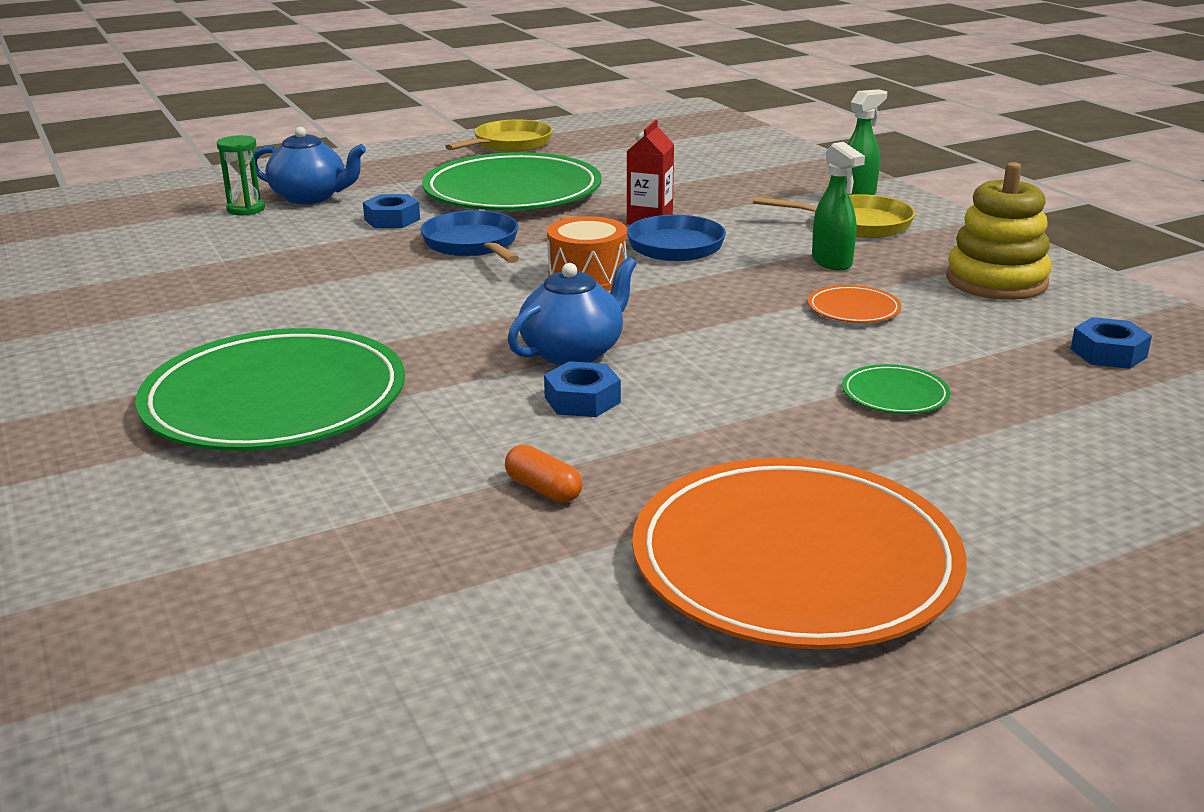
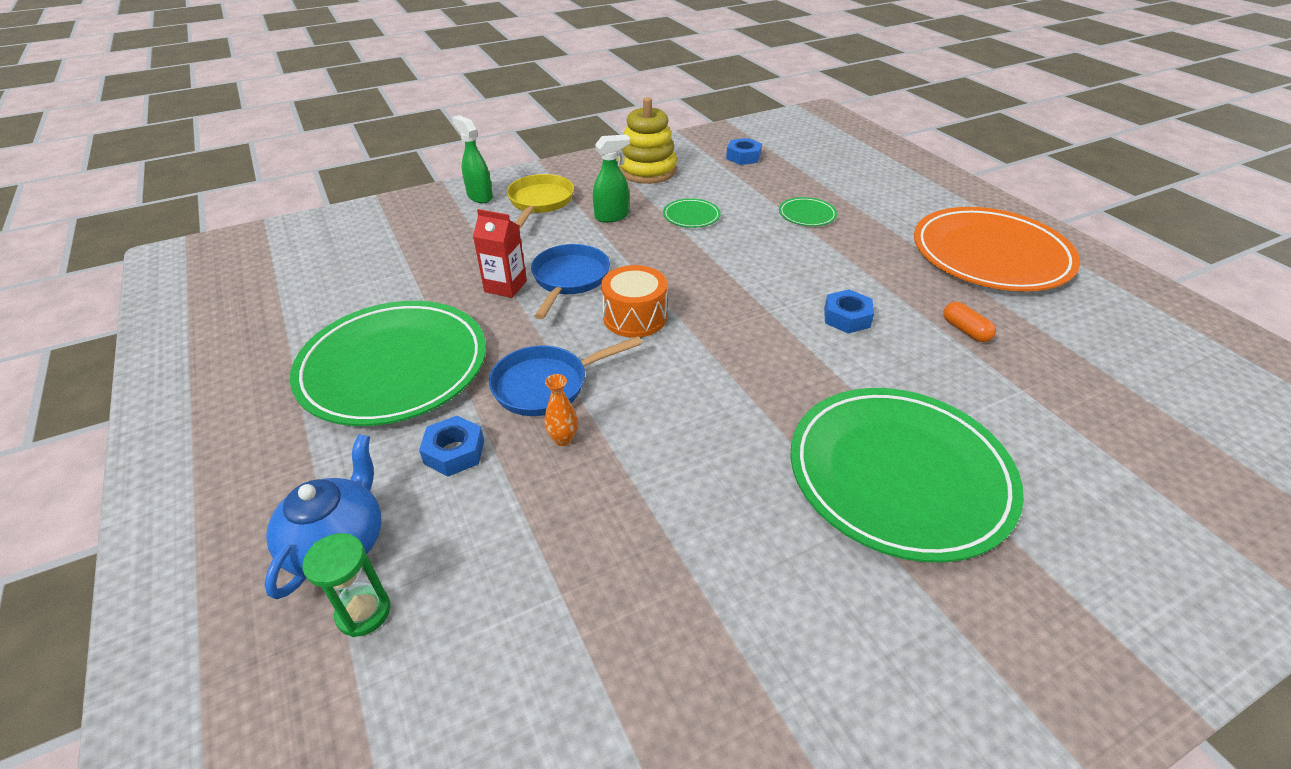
camera: 90 degrees left, 15 degrees up
yellow pan [445,120,553,152] -> none
orange capsule [505,444,582,503] -> orange capsule turned 75 degrees counterclockwise [943,302,996,342]
blue teapot [508,257,637,365] -> none
orange plate [808,285,901,323] -> green plate [663,198,721,228]
none -> orange vase [544,374,578,446]

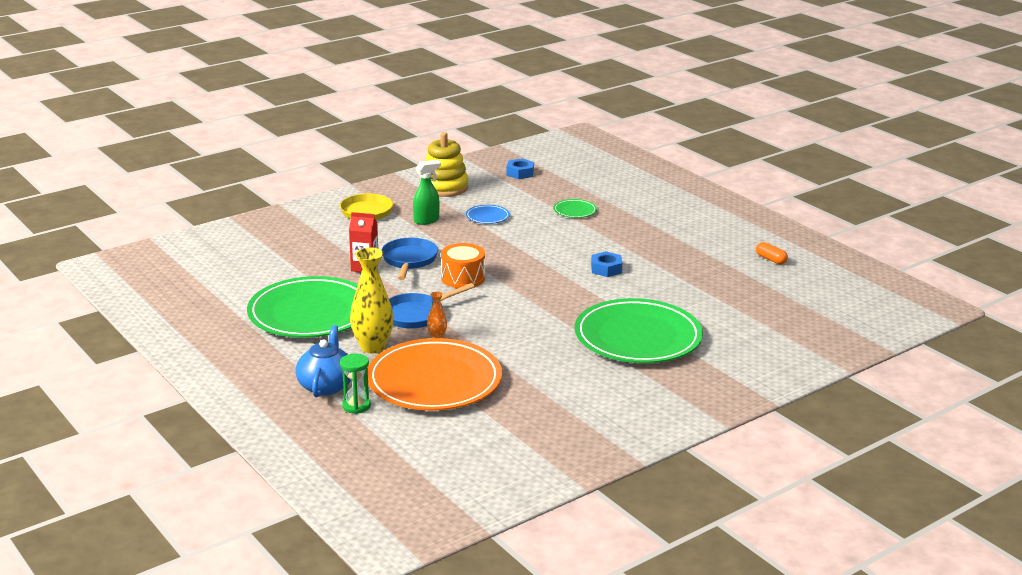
camera: 10 degrees left, 15 degrees down
blue nut [419,416,484,477] -> yellow vase [350,248,394,353]
green spray bottle [452,115,493,203] -> none
green plate [663,198,721,228] -> blue plate [466,205,510,224]
orange plate [914,207,1080,291] -> orange plate moved to [368,338,502,411]
orange capsule [943,302,996,342] -> orange capsule moved to [756,242,788,264]

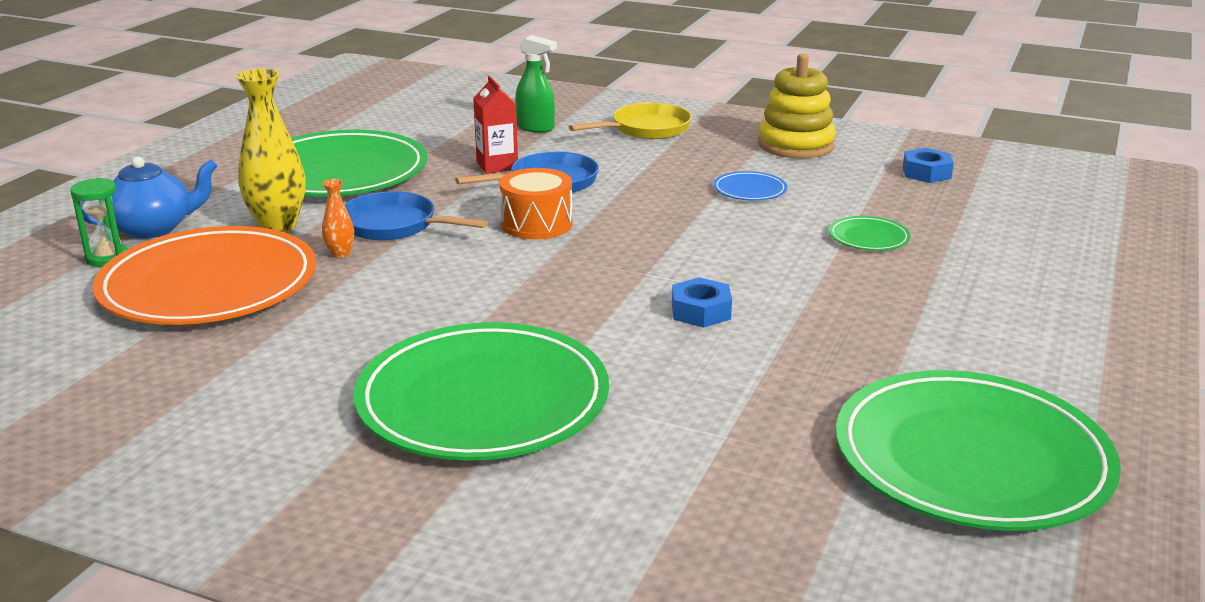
camera: 60 degrees right, 0 degrees up
green spray bottle [413,160,441,225] -> green spray bottle moved to [515,35,557,133]
orange capsule [756,242,788,264] -> green plate [836,370,1121,531]

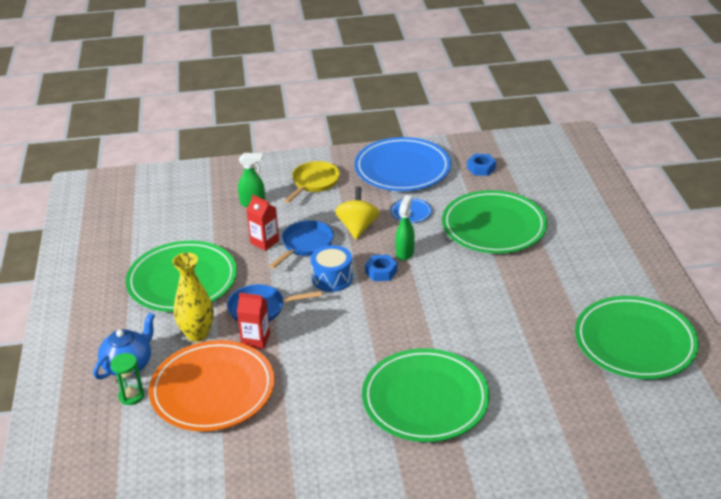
camera: 30 degrees left, 10 degrees up
orange vase [322,179,354,258] -> red carton [237,293,270,349]
orange drum [499,168,573,239] -> blue drum [310,245,353,292]
blue nut [672,277,732,328] -> blue nut moved to [365,255,398,281]
yellow stacking toy [758,53,836,159] -> blue plate [354,137,451,191]
green plate [829,216,910,251] -> green plate [442,190,547,253], size x2.46
none -> yellow spinning top [335,186,380,239]
none -> green spray bottle [395,195,415,260]

